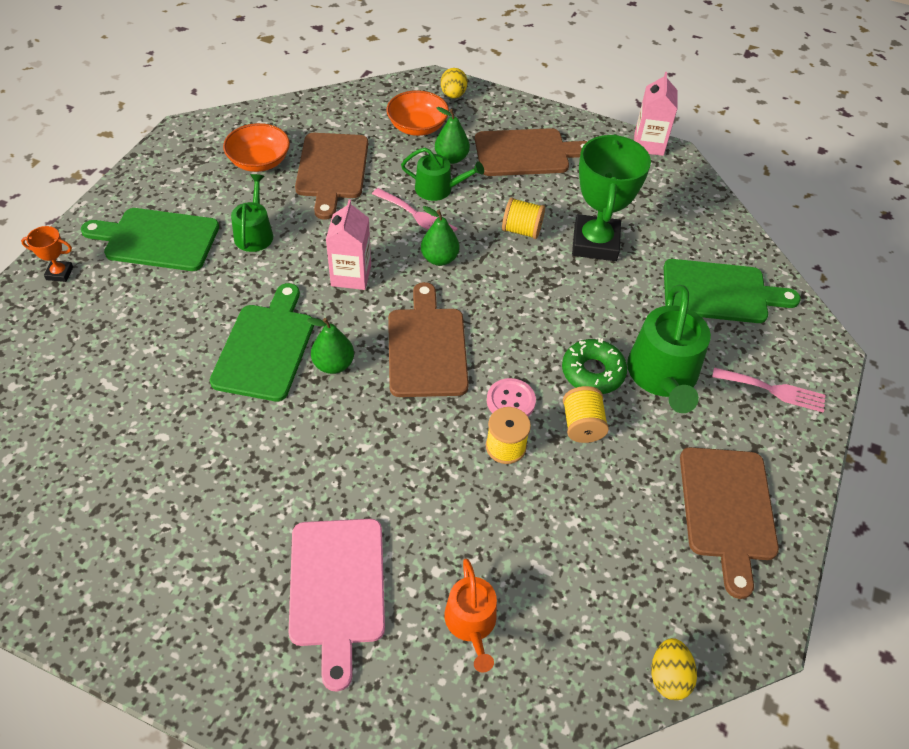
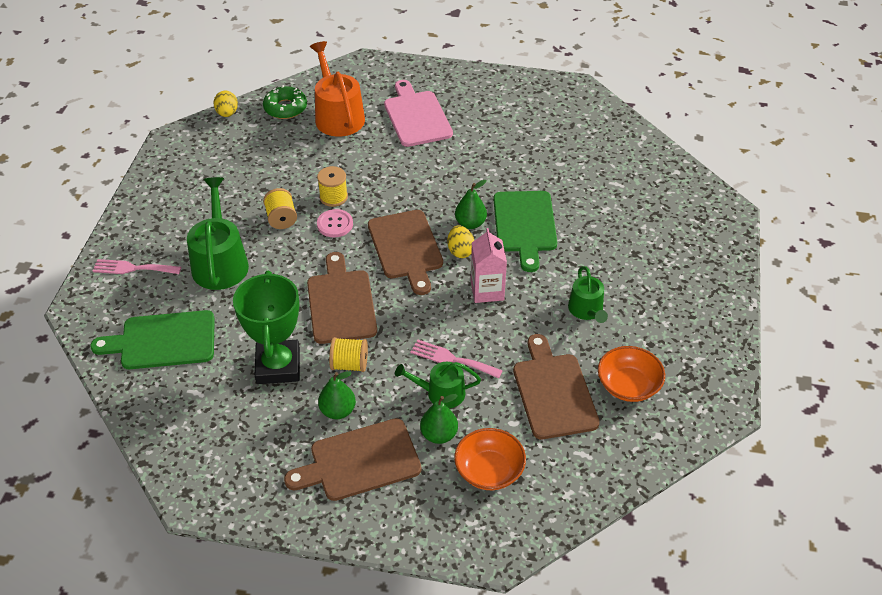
camera: 170 degrees right, 5 degrees down
orange trophy [21,226,73,282] -> none
green cutting board [81,208,219,271] -> none
green pear [421,206,460,266] -> green pear moved to [318,371,356,419]
yellow egg [441,68,467,99] -> yellow egg moved to [447,225,474,258]
orange watering can [444,559,497,672] -> orange watering can [310,41,365,137], size x1.68
green donut [562,338,627,394] -> green donut moved to [263,85,307,119]
pink carton [634,72,678,156] -> none
brown cutting board [680,447,779,599] -> brown cutting board moved to [307,252,377,344]

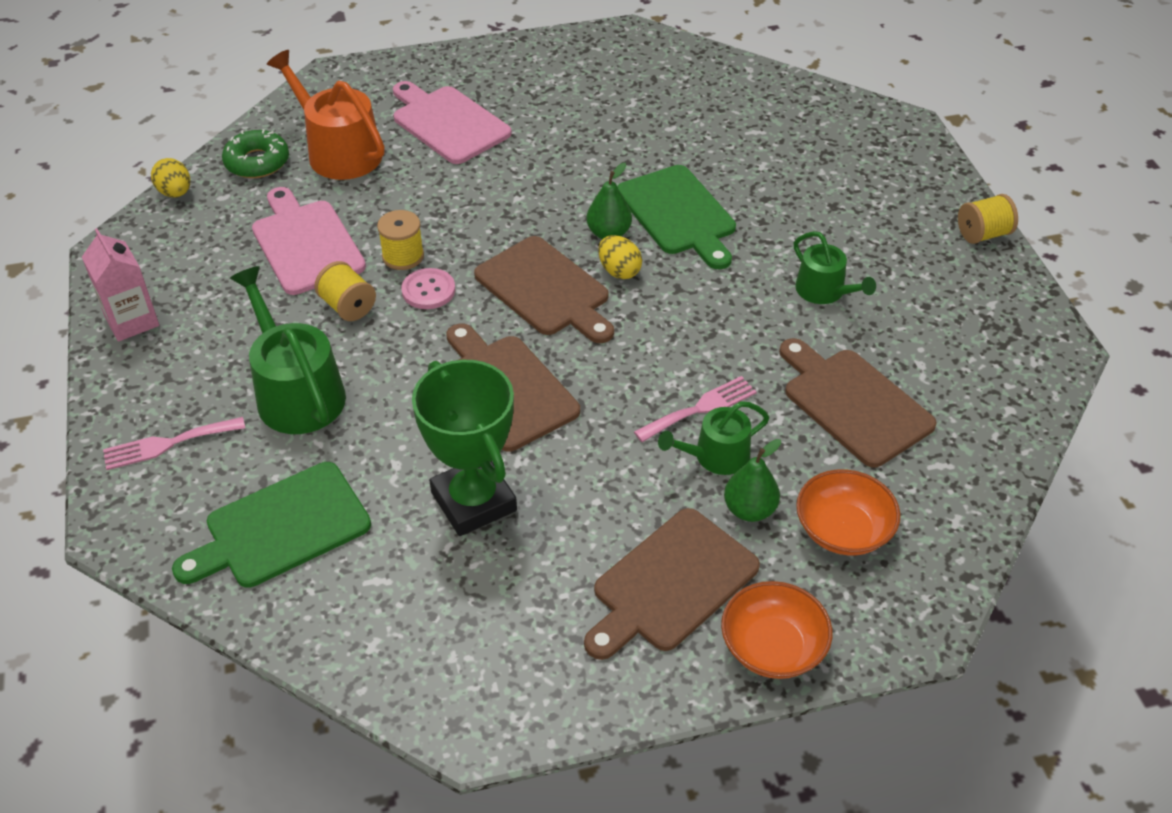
camera: 25 degrees left, 0 degrees up
green pear [318,371,356,419] -> none
yellow spool [329,337,368,372] -> yellow spool moved to [958,194,1018,244]
pink fork [410,339,503,379] -> pink fork turned 150 degrees clockwise [634,376,757,442]
pink carton [471,228,507,303] -> pink carton moved to [82,228,159,342]
orange bowl [598,346,665,402] -> orange bowl moved to [721,581,833,679]
none -> pink cutting board [252,187,366,295]

